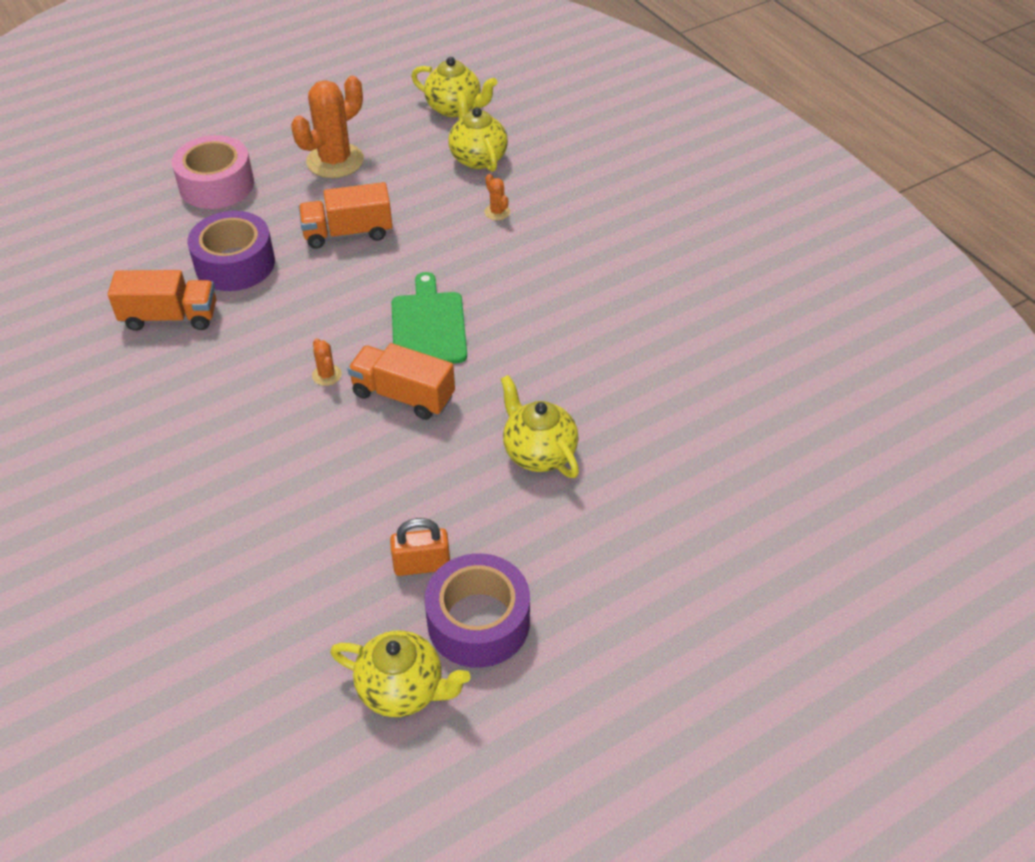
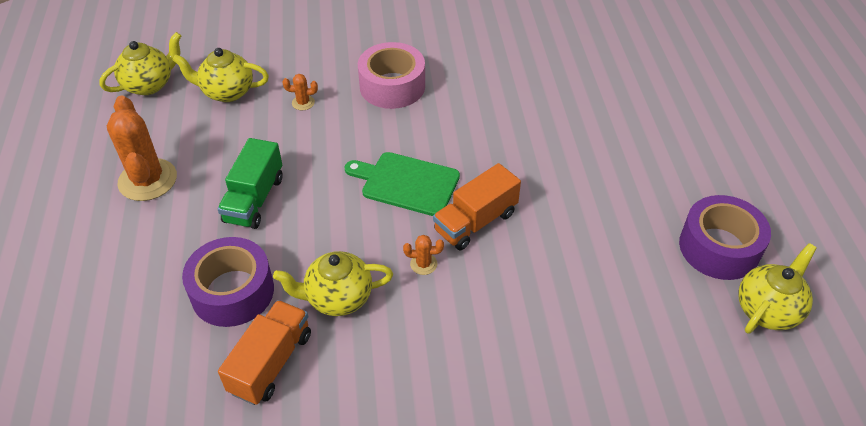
camera: 65 degrees left, 0 degrees up
pink tape [172,135,254,209] -> pink tape moved to [358,42,425,109]
orange truck [299,182,393,249] -> green truck [217,138,283,229]
orange padlock [390,518,450,576] -> none
yellow teapot [501,375,579,478] -> yellow teapot moved to [273,251,393,316]

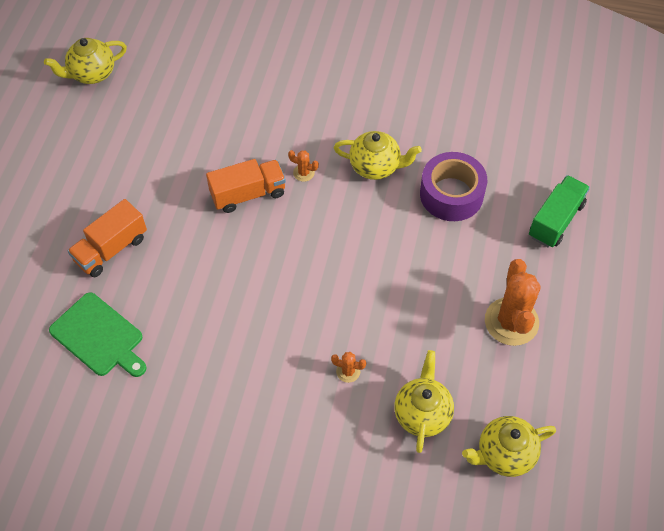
camera: 160 degrees left, 10 degrees up
yellow teapot [172,48,269,102] -> yellow teapot turned 105 degrees counterclockwise [394,350,454,453]
green truck [217,138,283,229] -> green truck moved to [529,175,590,248]
orange truck [218,300,311,405] -> orange truck moved to [67,199,147,277]
green cutting board [344,152,460,216] -> green cutting board moved to [49,292,147,377]
pink tape [358,42,425,109] -> none
purple tape [679,195,771,280] -> none

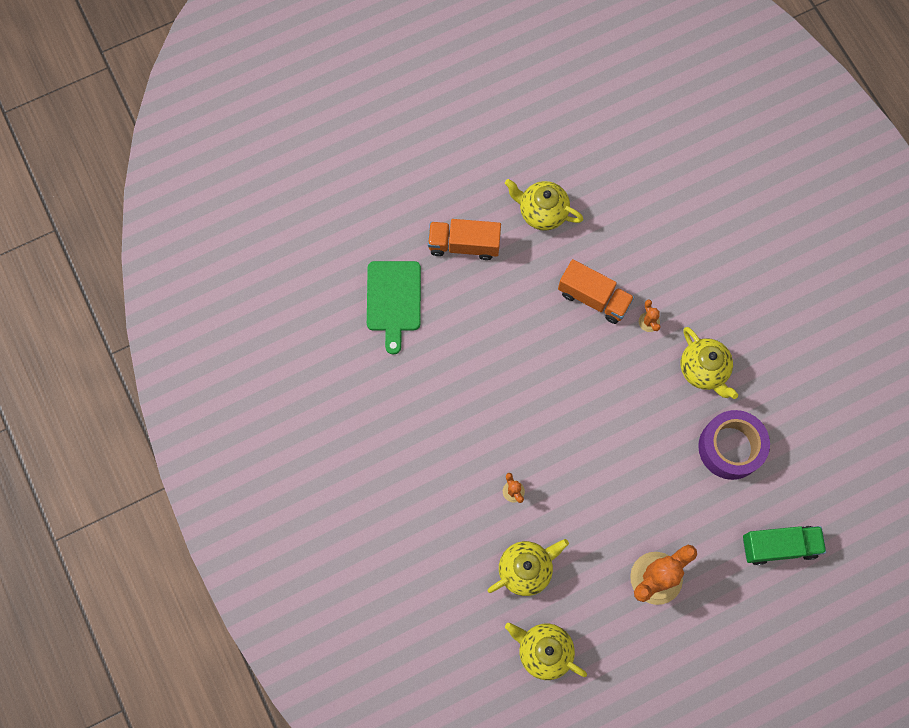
camera: 50 degrees right, 15 degrees up
yellow teapot [44,38,127,84] -> yellow teapot moved to [505,179,583,231]

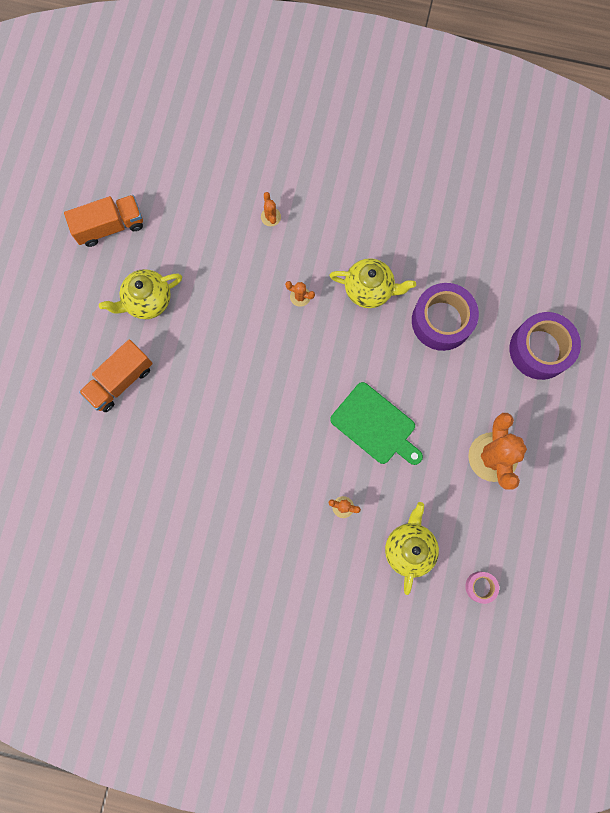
camera: 50 degrees left, 5 degrees up
green cutting board [367,261,421,355] -> green cutting board moved to [330,382,423,465]
yellow teapot [505,623,587,680] -> pink tape [465,572,499,604]
orange truck [558,259,634,324] -> orange truck moved to [64,195,143,247]
green truck [743,526,826,565] -> purple tape [509,312,581,380]
none -> orange cactus [261,192,281,226]

